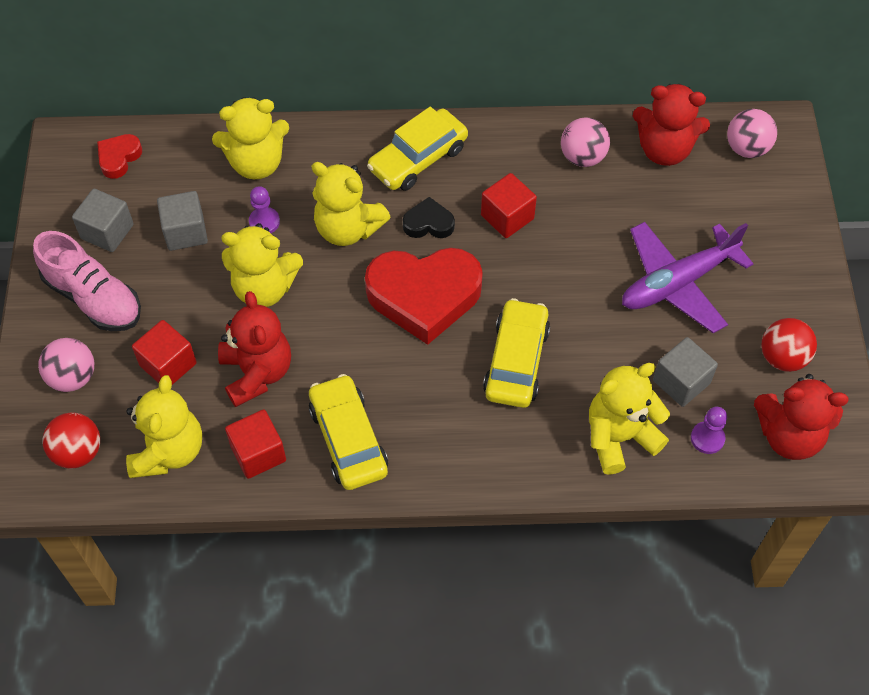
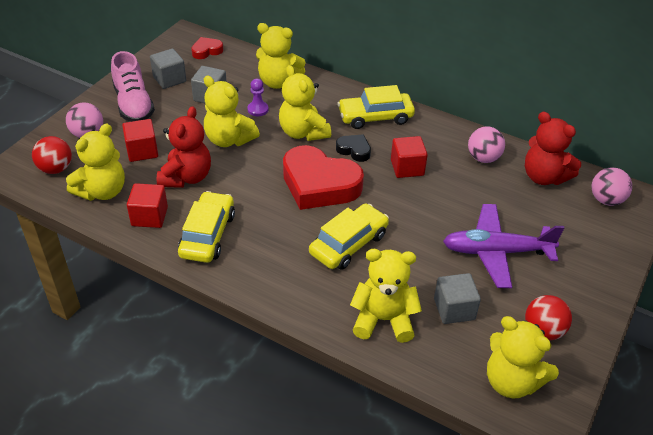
camera: 30 degrees right, 15 degrees down
purple pawn [691,407,727,454] -> none
red teddy bear [754,374,849,460] -> yellow teddy bear [487,316,559,398]

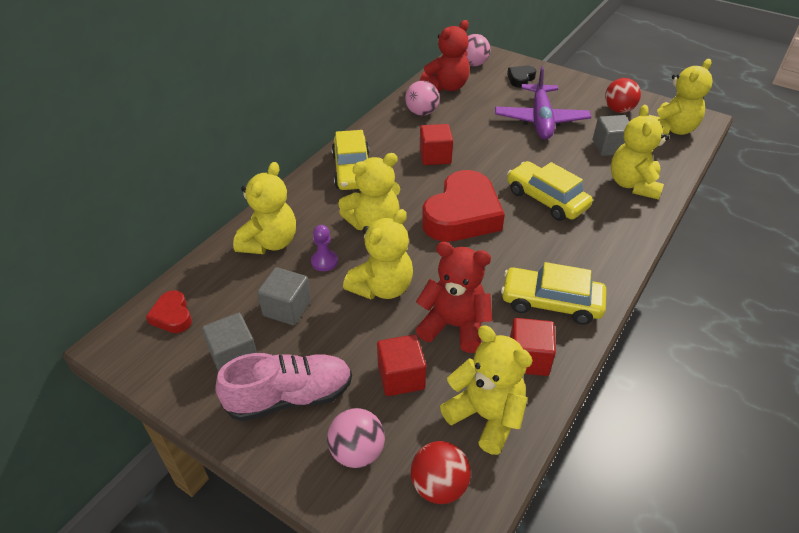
camera: 85 degrees left, 0 degrees up
black heart [336,134,371,162] -> black heart moved to [507,66,536,88]

